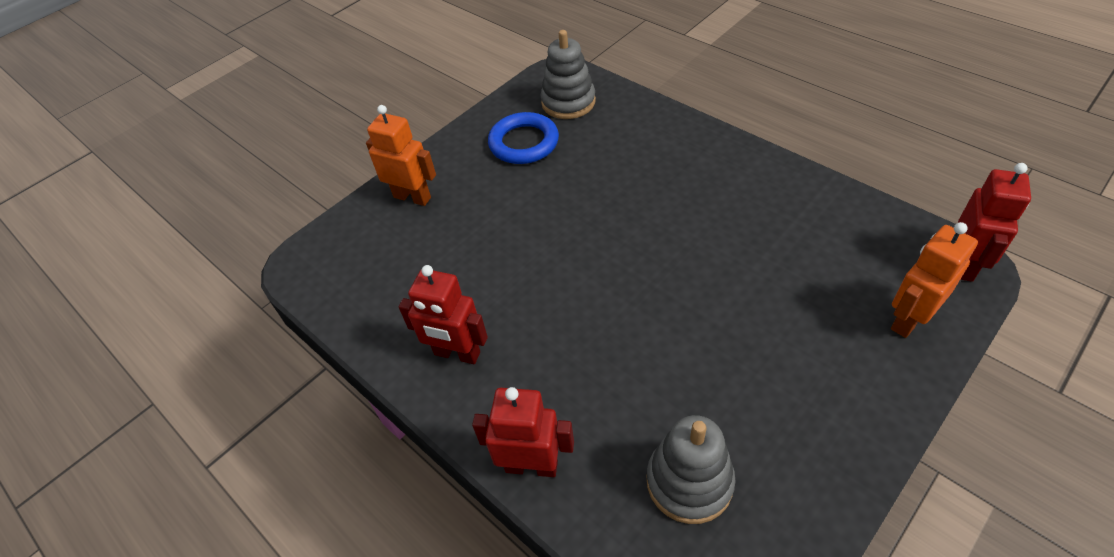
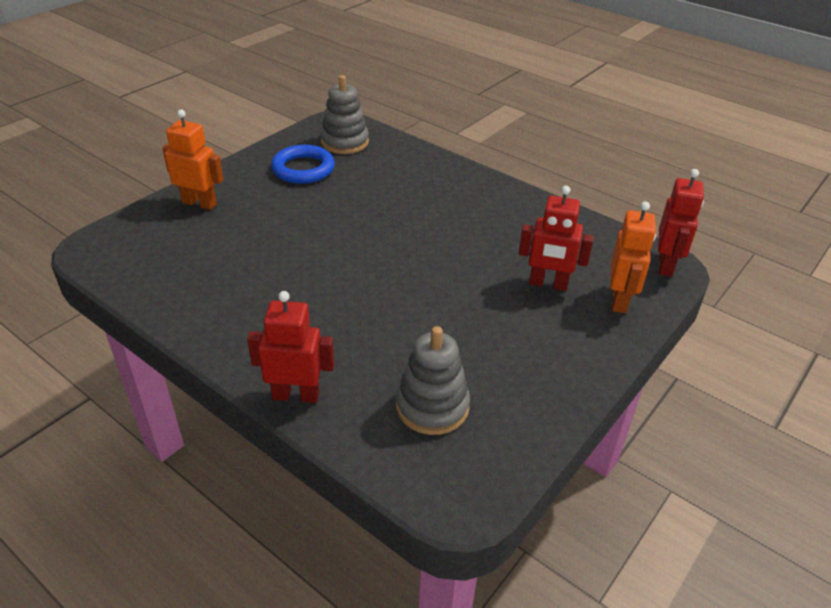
camera: 10 degrees left, 10 degrees down
red robot [399,265,488,364] -> red robot moved to [519,186,594,291]
orange robot [891,222,978,338] -> orange robot turned 150 degrees clockwise [610,201,656,313]

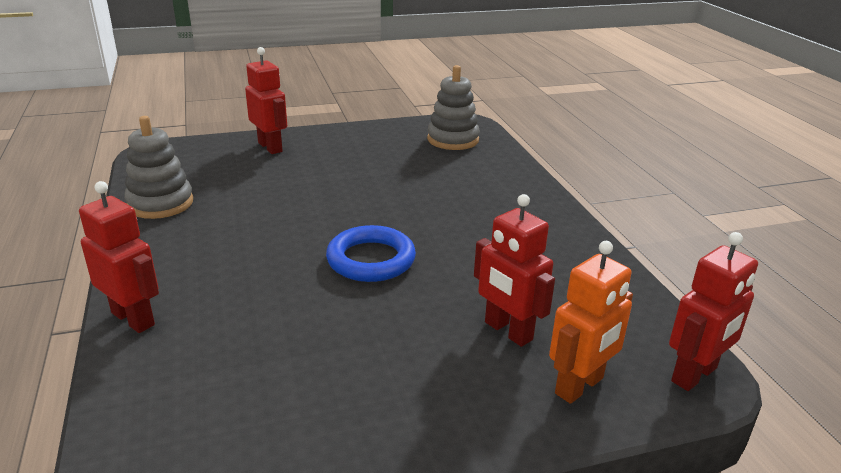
camera: 35 degrees right, 10 degrees down
orange robot [162,110,224,210] -> red robot [245,47,287,154]
blue ring [271,145,335,184] -> blue ring moved to [326,225,416,282]
grey stacking toy [396,326,470,435] -> grey stacking toy moved to [124,116,193,219]

